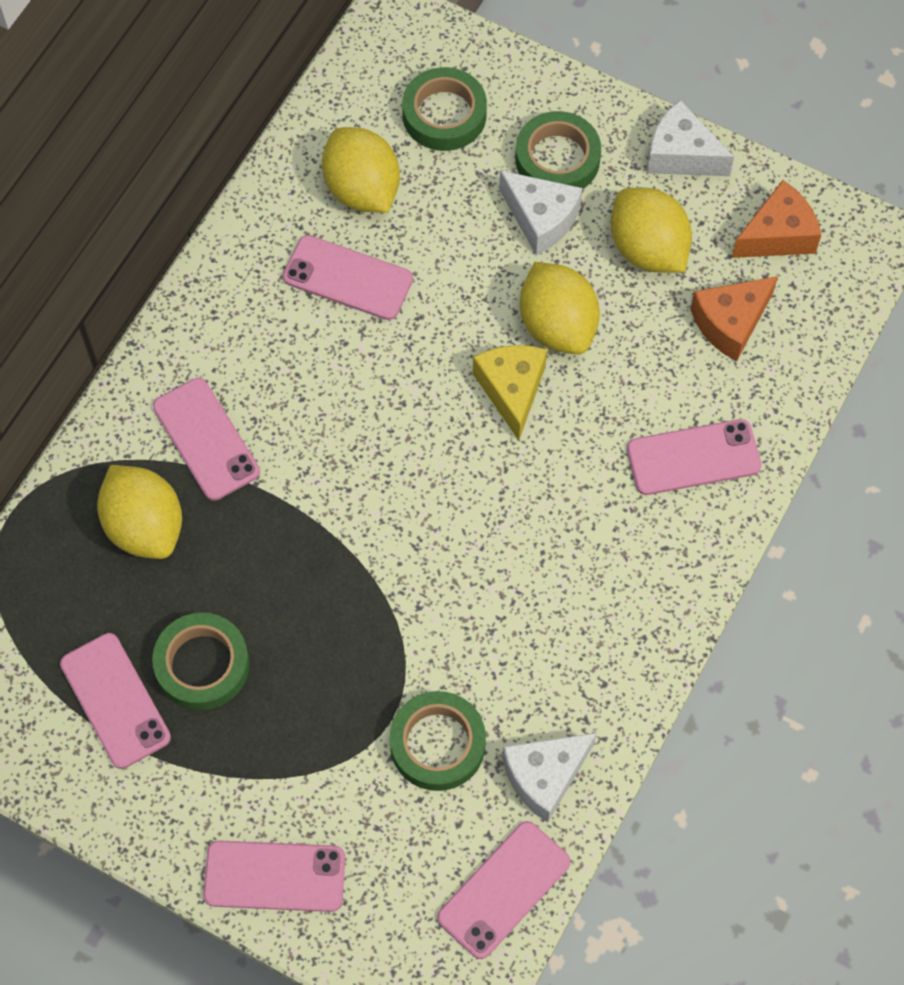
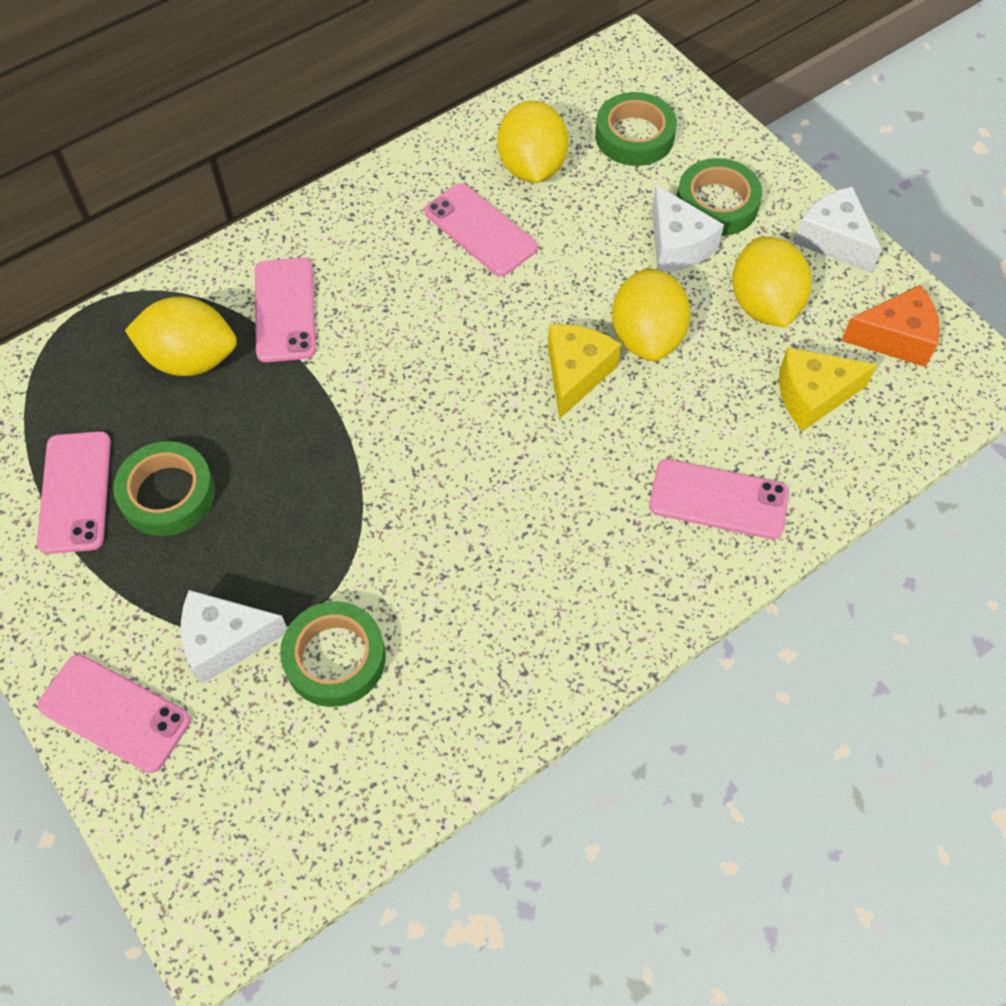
camera: 25 degrees right, 5 degrees down
yellow lemon [97,465,182,559] -> yellow lemon turned 75 degrees counterclockwise [125,297,237,376]
pink phone [437,821,571,959] -> none
white cheese [502,733,597,822] -> white cheese moved to [181,590,287,684]
orange cheese [690,276,778,361] -> yellow cheese [779,347,877,431]

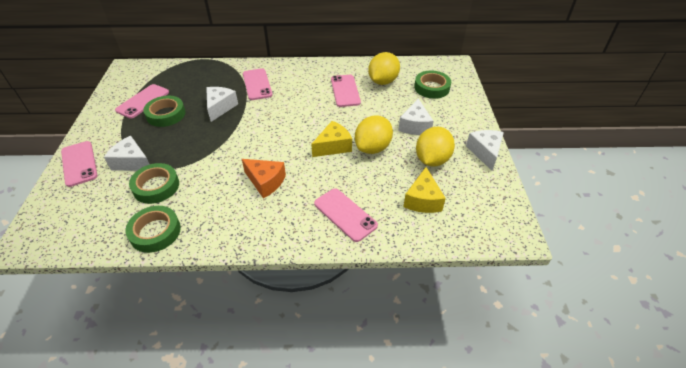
camera: 35 degrees right, 15 degrees down
yellow lemon [125,297,237,376] -> none
pink phone [255,258,316,362] -> pink phone turned 45 degrees counterclockwise [243,68,273,100]
green tape [677,158,762,236] -> green tape moved to [125,206,181,253]
yellow cheese [779,347,877,431] -> yellow cheese turned 105 degrees counterclockwise [403,167,446,213]
orange cheese [841,285,940,367] -> orange cheese moved to [242,159,286,198]
none -> white cheese [206,87,238,122]

